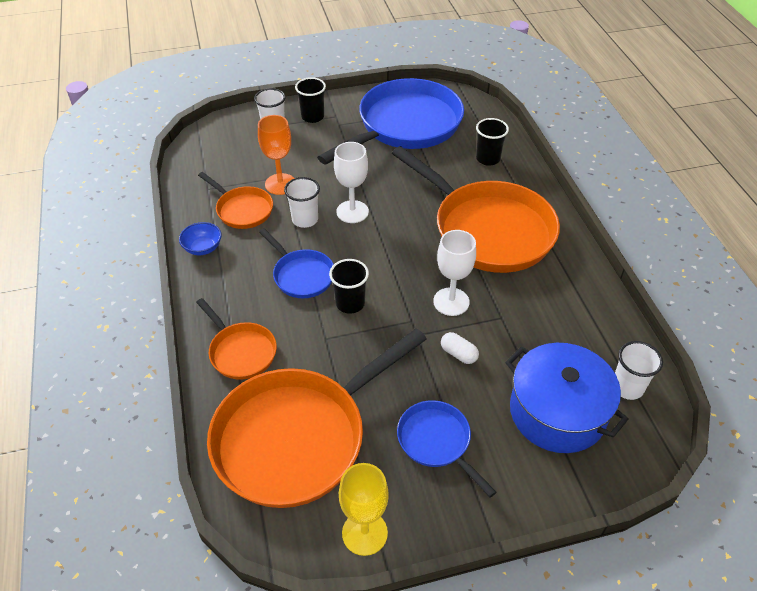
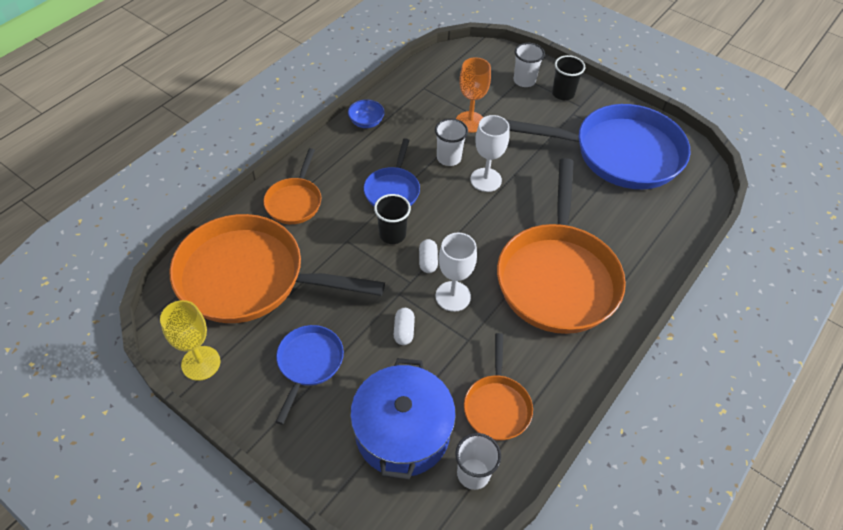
camera: 50 degrees right, 5 degrees up
orange pan [198,172,273,229] -> orange pan moved to [464,333,533,441]
black cup [476,118,509,166] -> none
none -> white capsule [419,239,438,273]

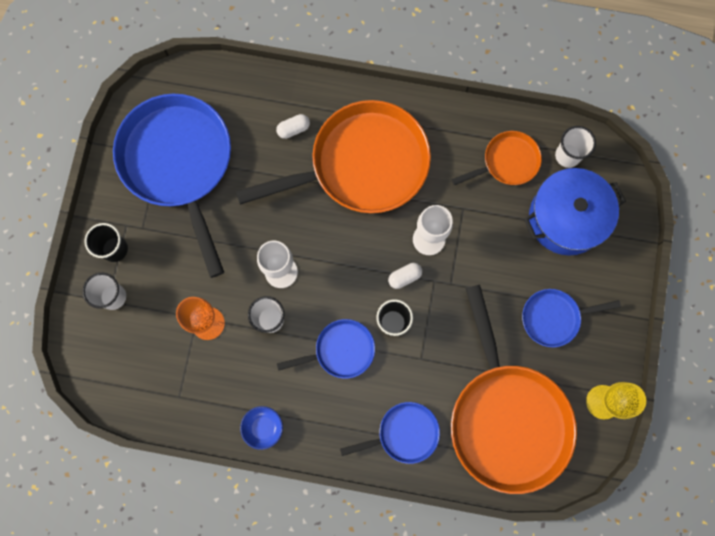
camera: 115 degrees left, 25 degrees up
orange pan [263,148,321,224] -> blue pan [340,402,440,464]
white capsule [394,308,415,345] -> white capsule moved to [276,114,310,139]

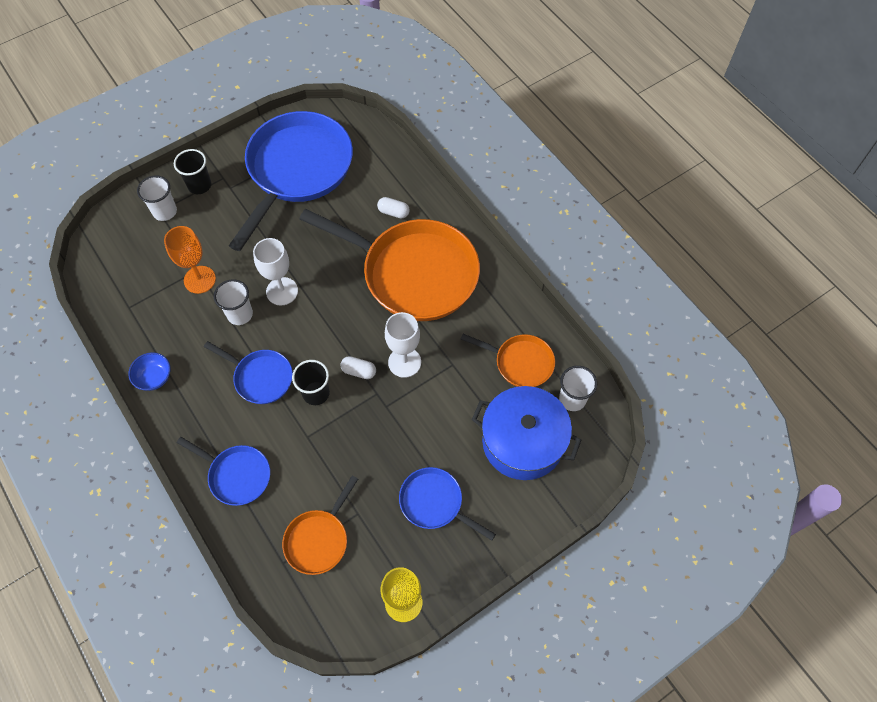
camera: 45 degrees right, 15 degrees down
orange pan [451,285,577,494] -> orange pan [282,476,358,575], size x0.49

